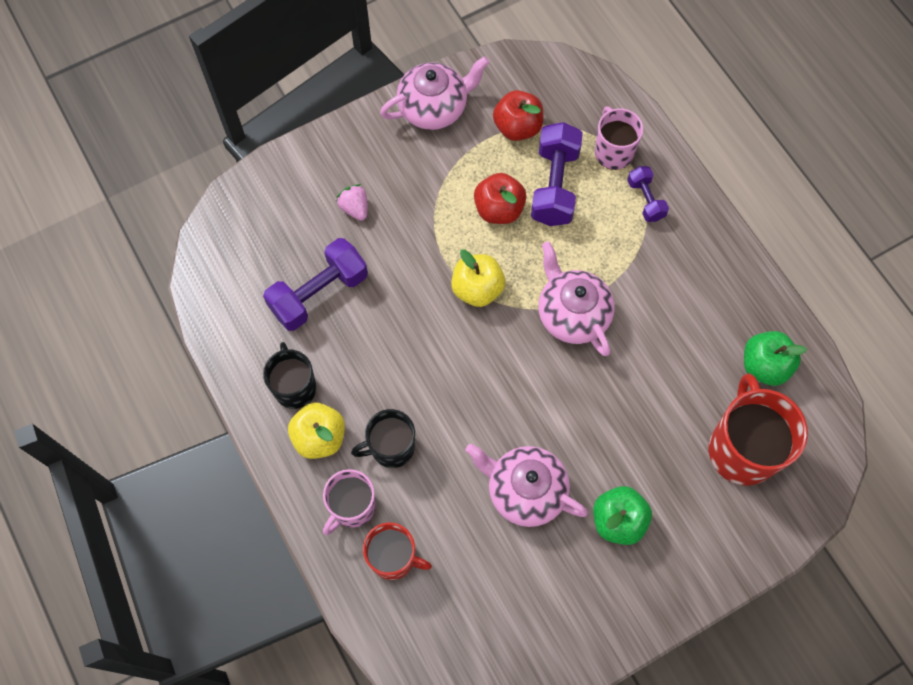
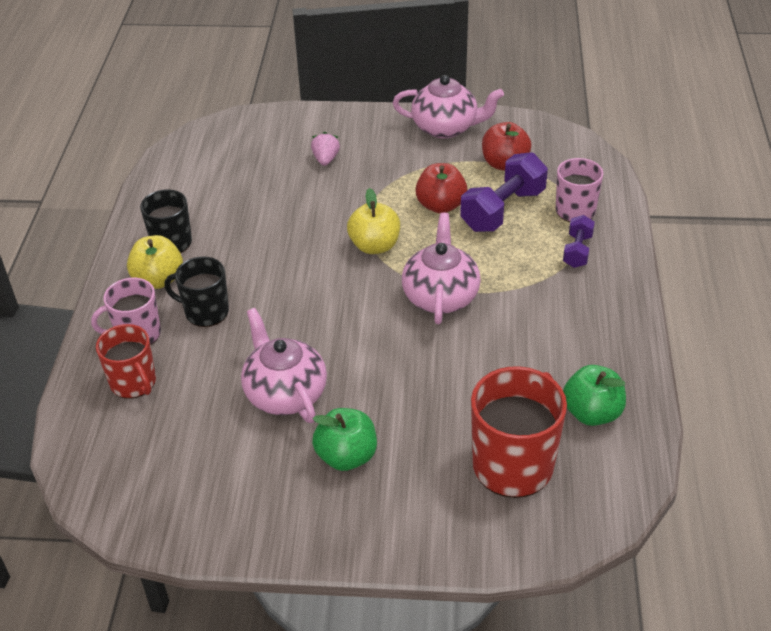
camera: 35 degrees right, 25 degrees down
purple dumbbell [263,238,368,331] -> none

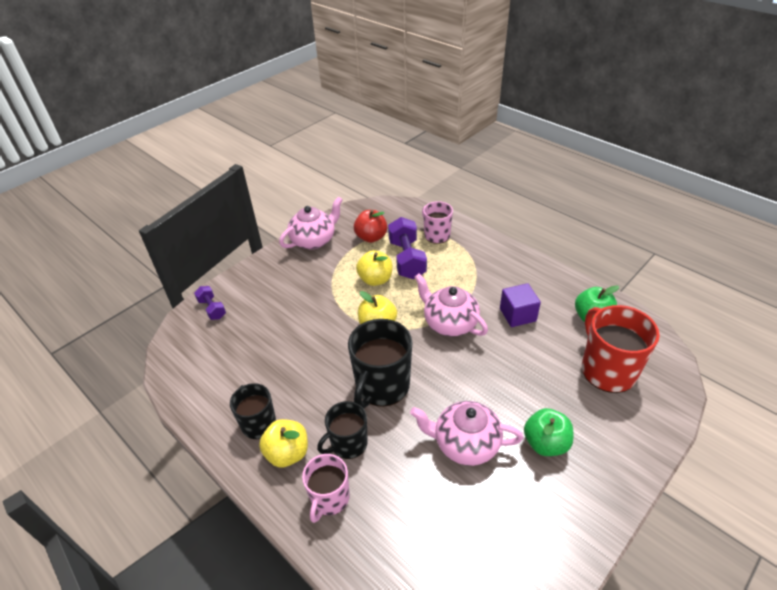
camera: 50 degrees left, 0 degrees up
red mug [96,324,156,399] -> none
pink strawberry [311,132,340,166] -> none
red apple [415,163,467,214] -> yellow apple [356,250,393,286]
purple dumbbell [563,215,595,268] -> purple dumbbell moved to [194,286,226,320]
none -> black mug [348,319,412,409]
none -> purple cube [500,283,541,327]

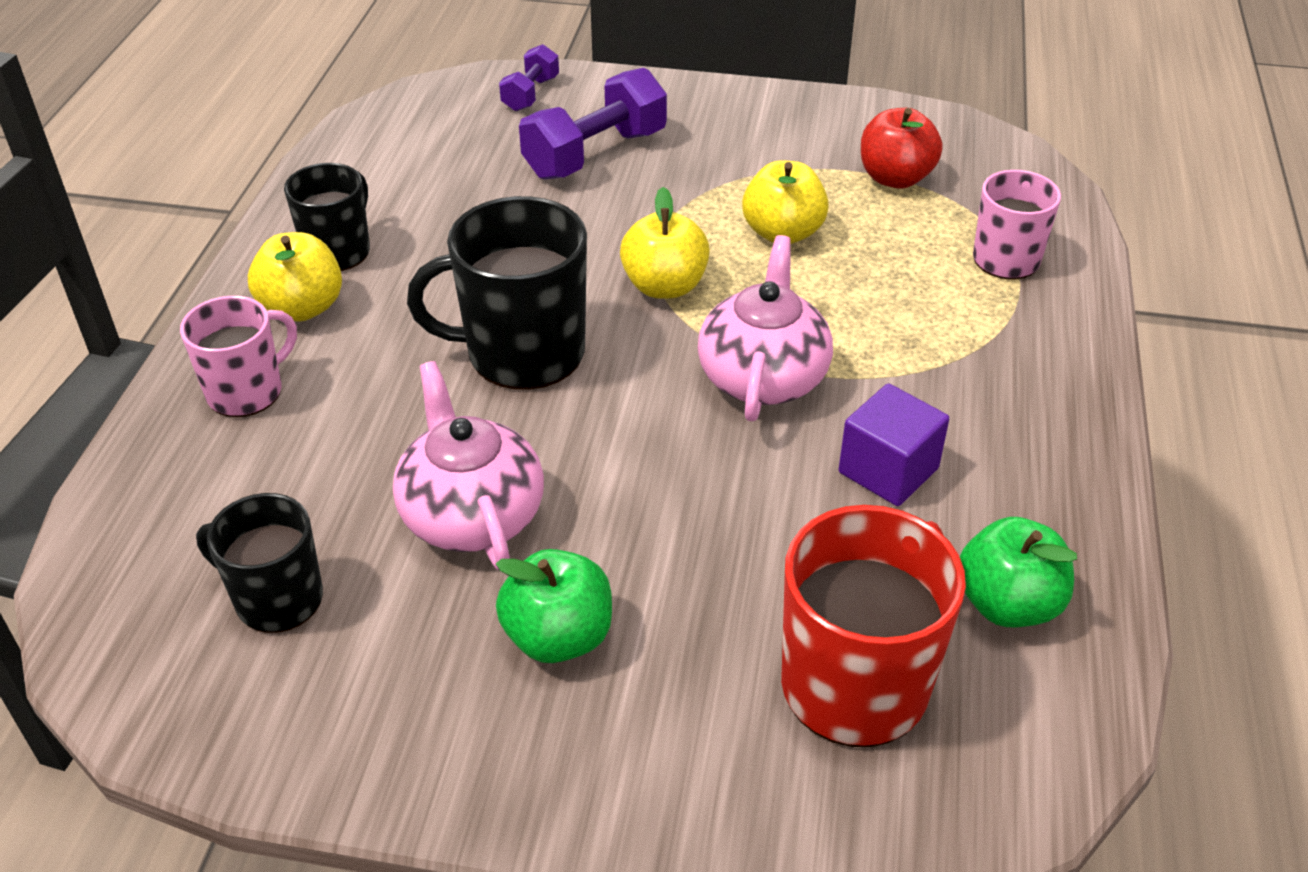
camera: 55 degrees right, 0 degrees up
pink teapot [279,197,343,249] -> none
pink mug [302,454,350,523] -> pink mug turned 150 degrees clockwise [180,296,297,417]
black mug [317,401,368,459] -> black mug moved to [196,493,323,633]
purple dumbbell [388,217,427,279] -> purple dumbbell moved to [519,68,667,180]

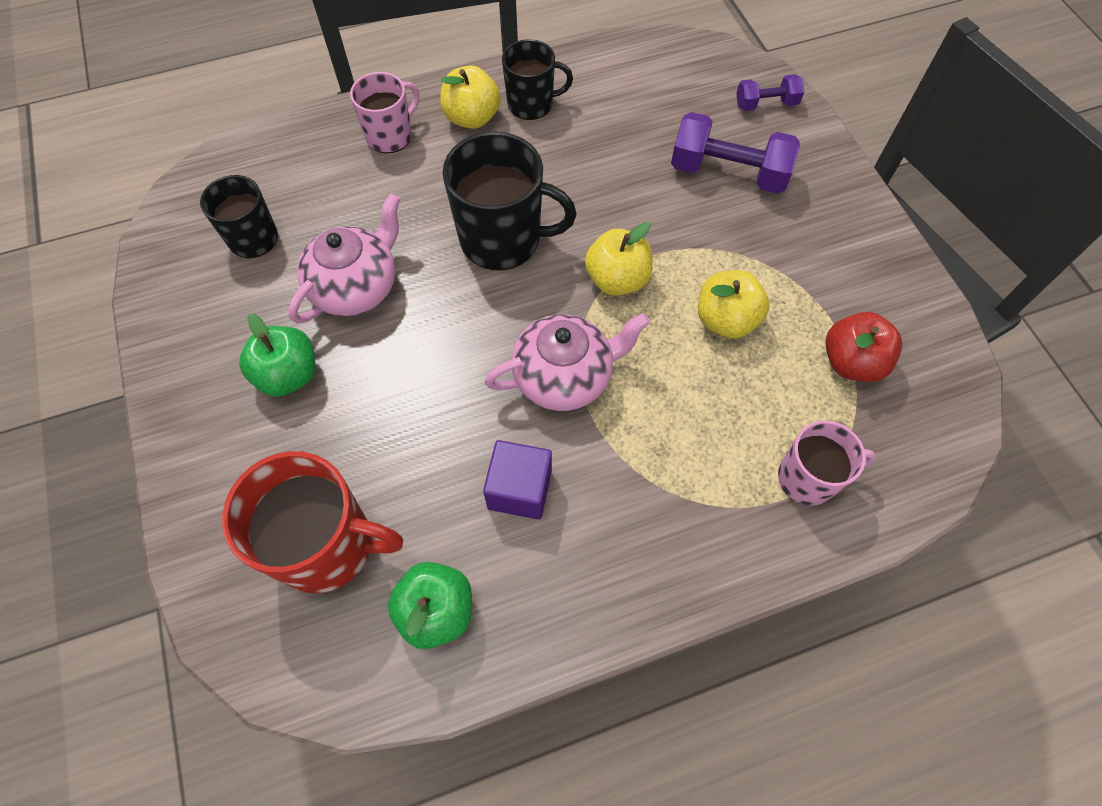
camera: 60 degrees right, 20 degrees up
pink mug [180,296,297,417] -> pink mug turned 60 degrees counterclockwise [350,72,419,153]
black mug [407,196,587,390] -> black mug turned 135 degrees clockwise [442,132,577,270]

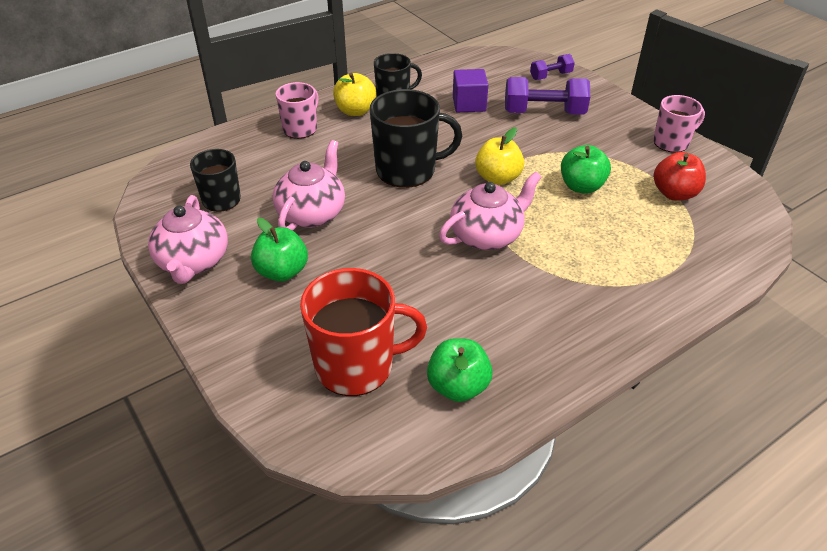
camera: 15 degrees left, 20 degrees down
purple cube [483,440,552,519] -> purple cube moved to [453,69,488,112]
yellow apple [698,270,770,339] -> green apple [561,145,611,194]
pink mug [778,421,876,506] -> pink mug moved to [653,95,705,153]
none -> pink teapot [148,195,228,284]

